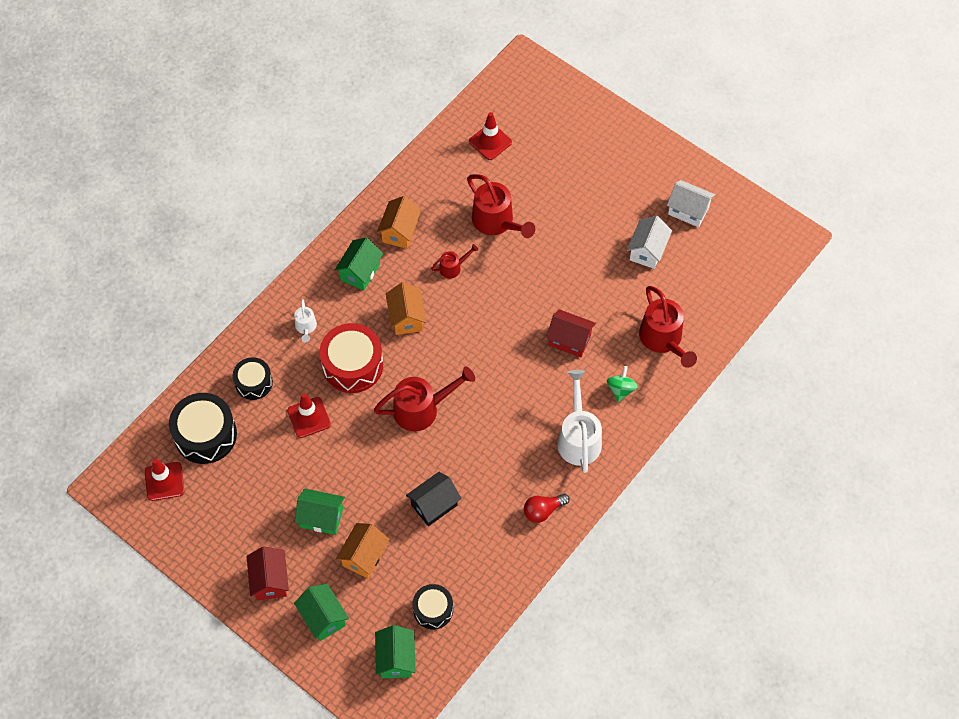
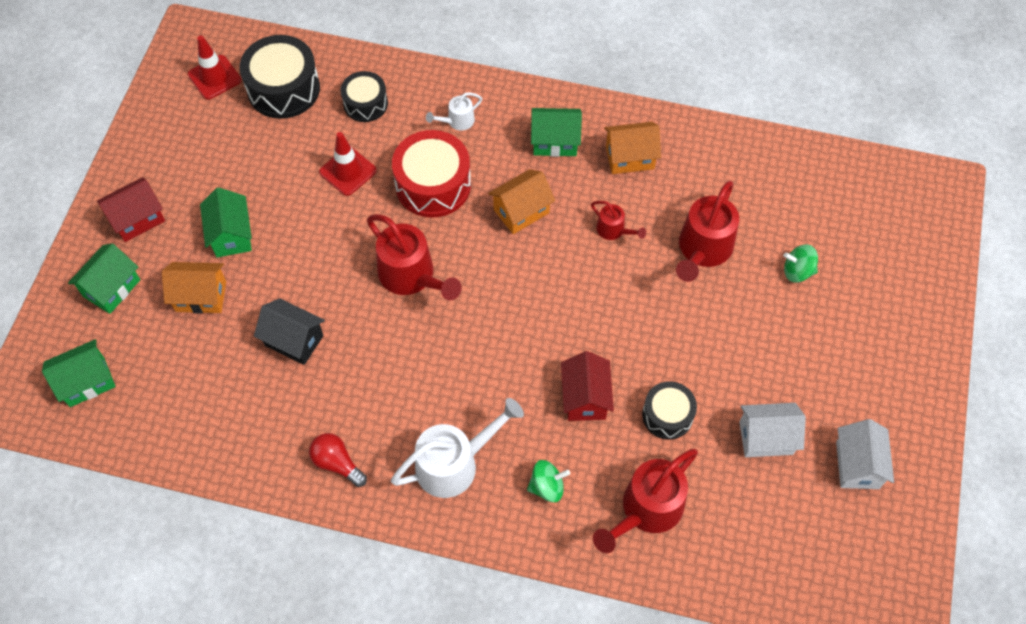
camera: 65 degrees right, 0 degrees up
black drum [413,584,453,629] -> black drum moved to [642,381,697,440]
red traffic cone [469,112,512,160] -> none
none -> green spinning top [784,244,818,282]

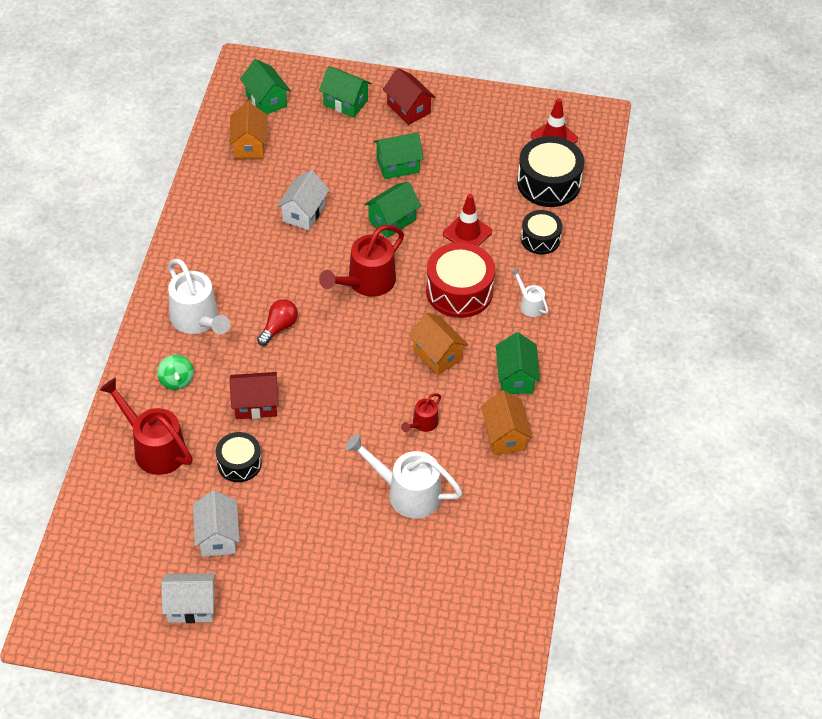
camera: 85 degrees right, 10 degrees down
orange house [162,262,226,314] -> orange house moved to [229,102,267,159]
black house [254,298,325,365] -> white house [277,170,330,231]
red light bulb [309,433,367,487] -> red light bulb moved to [257,299,298,346]
red watering can [676,181,739,282] -> white watering can [345,434,463,519]
green spinning top [784,244,818,282] -> none
none -> green house [364,181,421,238]

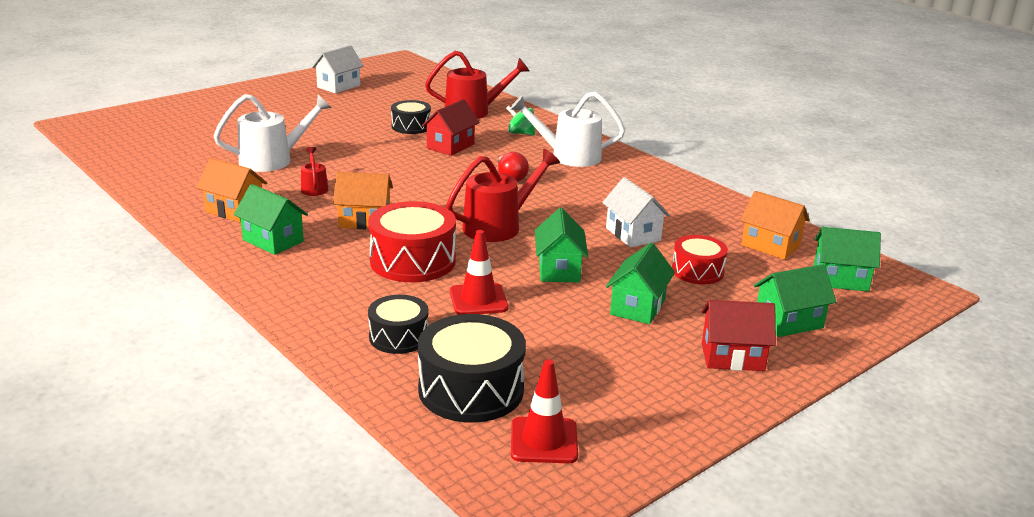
camera: 130 degrees right, 25 degrees down
white house [193,490,240,557] -> none
red watering can [319,225,404,297] -> red watering can turned 60 degrees clockwise [446,149,560,242]
white watering can [511,268,549,317] -> none
none -> red drum [672,235,728,285]

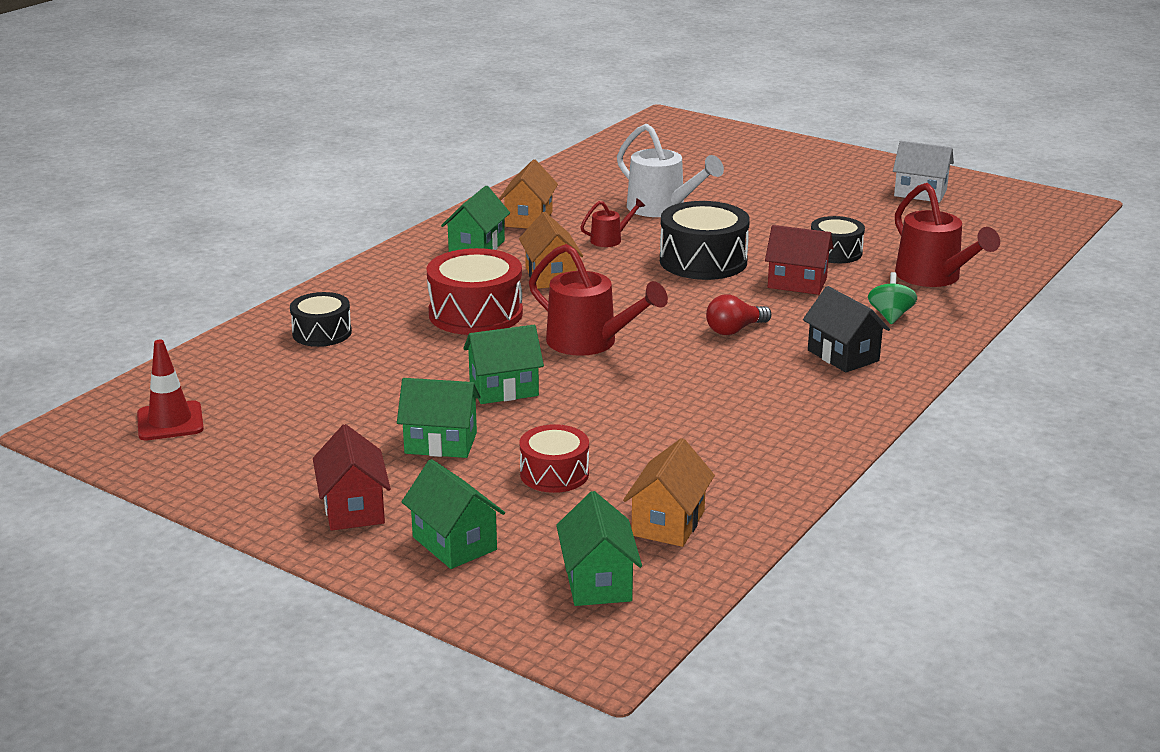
camera: 75 degrees right, 0 degrees up
black drum [418,314,526,423] -> black drum moved to [660,201,750,280]
red traffic cone [450,230,508,315] -> none
white watering can [510,91,625,167] -> black house [803,286,890,372]
white house [602,177,670,247] -> none

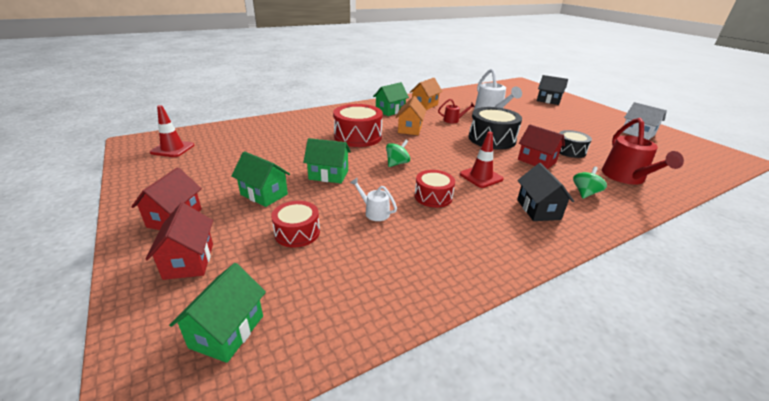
camera: 25 degrees right, 5 degrees up
black drum [290,292,352,347] -> none
green house [402,459,505,569] -> red house [145,203,213,280]
red watering can [529,244,668,356] -> green spinning top [386,140,410,167]
orange house [623,438,715,547] -> none
red light bulb [706,294,771,335] -> red traffic cone [460,132,504,188]
none -> white watering can [350,178,397,221]
none -> red drum [415,170,455,208]
none -> black house [537,75,568,105]

